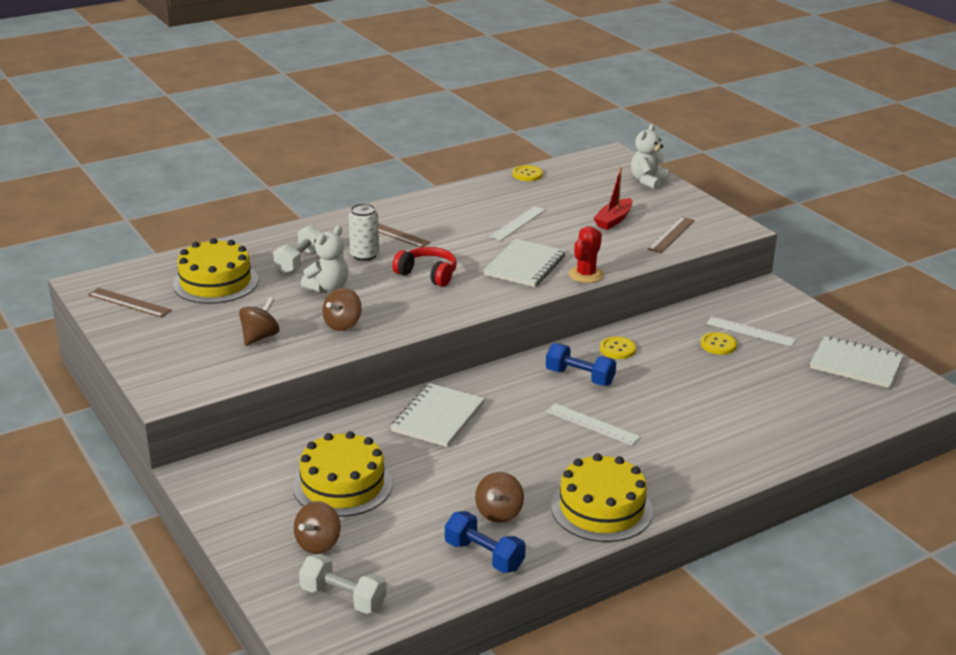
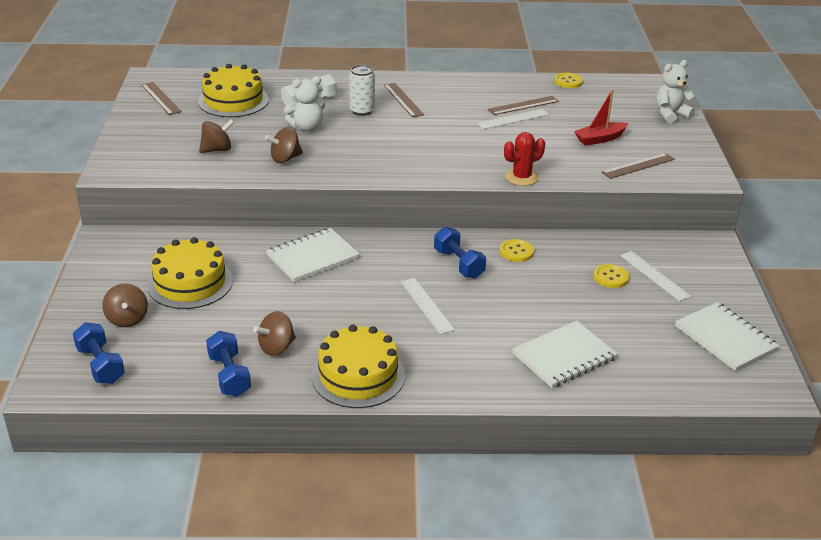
camera: 30 degrees right, 5 degrees up
brown spinning top [294,501,340,554] -> brown spinning top turned 75 degrees counterclockwise [102,283,148,327]
white dumbbell [299,554,387,614] -> blue dumbbell [73,322,125,384]
red headphones [392,247,457,287] -> none
white notebook [483,239,566,287] -> white notebook moved to [512,321,618,388]
none -> brown ruler [488,96,559,115]

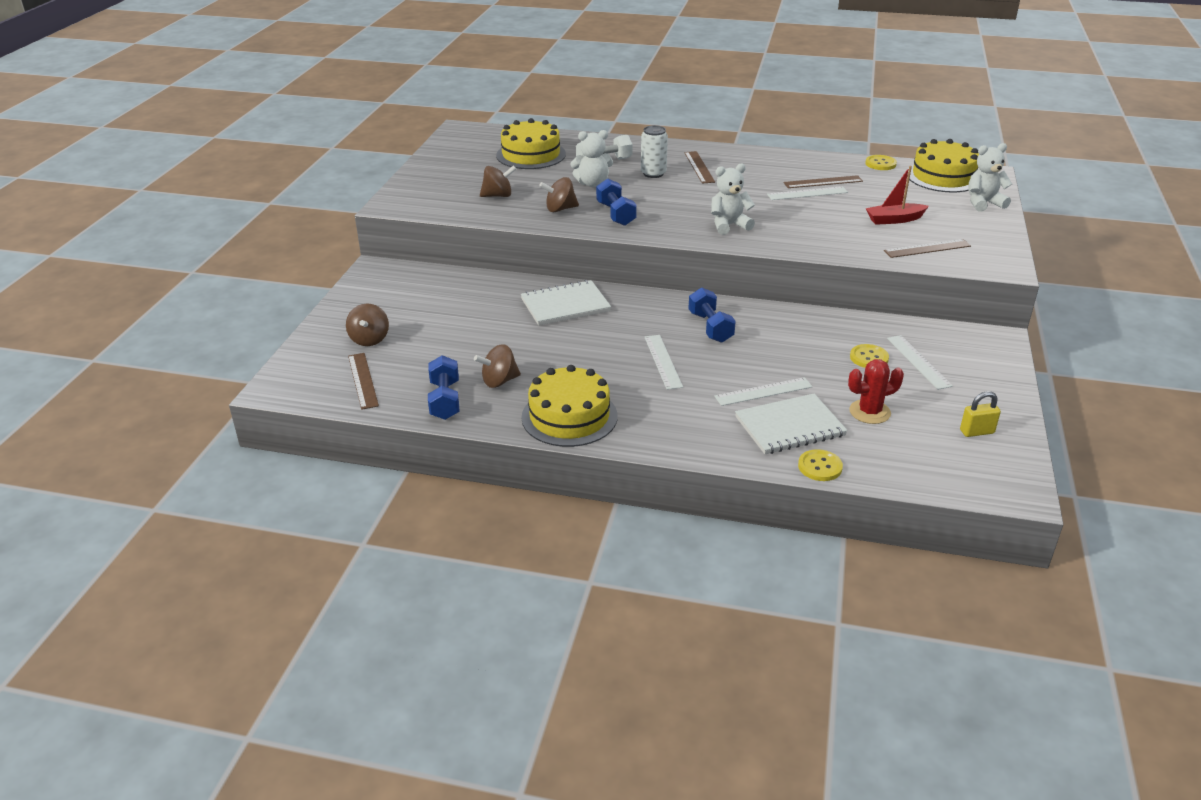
camera: 15 degrees right, 0 degrees up
blue dumbbell [73,322,125,384] -> blue dumbbell moved to [596,178,637,226]
brown ruler [142,82,182,115] -> brown ruler moved to [348,353,379,410]
yellow cake [147,237,233,309] -> yellow cake moved to [907,139,979,192]
yellow button [500,239,534,262] -> yellow button moved to [798,449,843,481]
red cactus [504,132,545,186] -> red cactus moved to [848,359,904,424]
white notebook [675,302,779,371] -> yellow padlock [960,391,1001,437]
none -> white teddy bear [711,163,755,235]
none -> white ruler [714,377,813,406]

